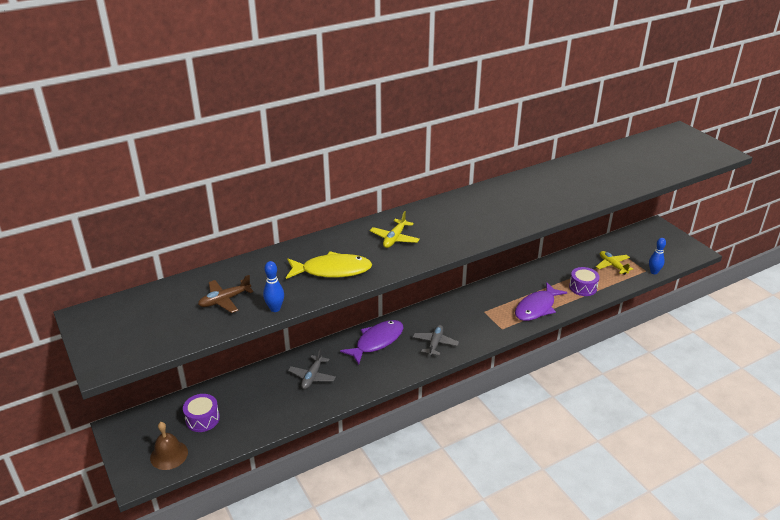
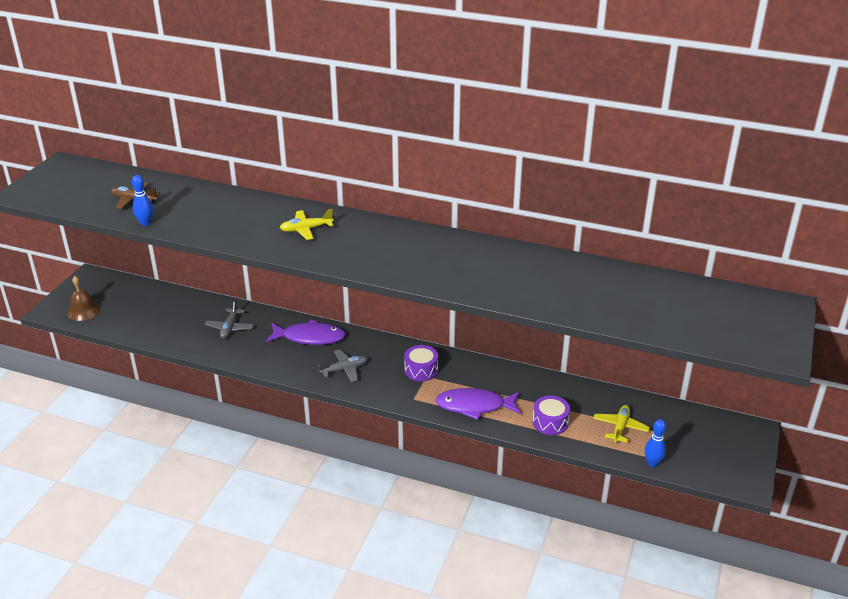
camera: 50 degrees right, 0 degrees up
purple drum [183,394,220,432] -> purple drum moved to [404,345,438,381]
yellow fish [286,251,372,279] -> none
grey plane [288,348,336,389] -> grey plane turned 60 degrees counterclockwise [205,300,254,339]

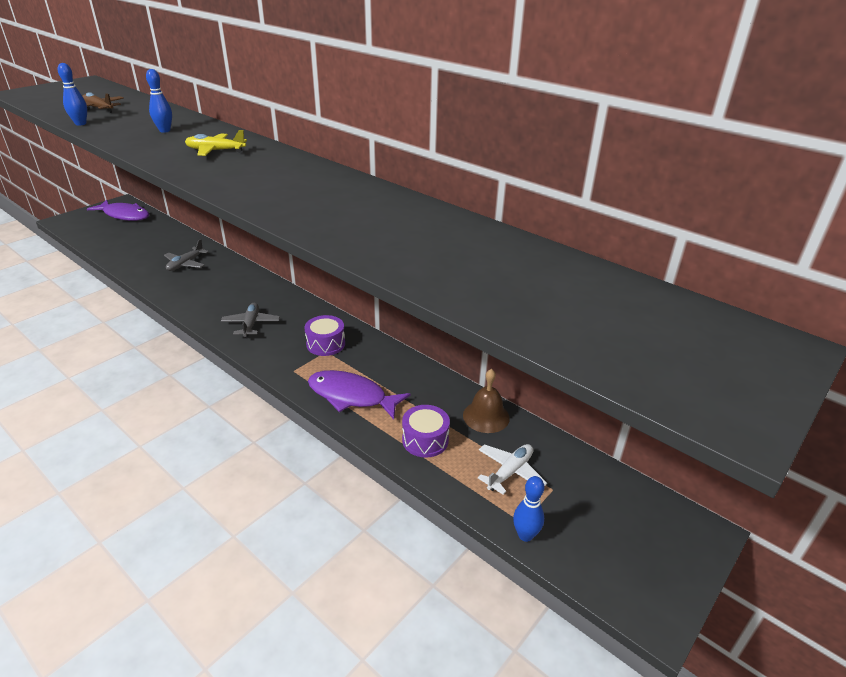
camera: 20 degrees right, 0 degrees up
brown bell [67,276,100,321] -> brown bell moved to [463,369,510,433]
purple fish [266,320,346,345] -> purple fish moved to [87,200,149,221]
grey plane [318,349,368,382] -> grey plane turned 90 degrees counterclockwise [221,303,280,338]
yellow plane [593,405,650,443] -> white plane [478,444,547,495]
none -> blue bowling pin [146,69,172,133]

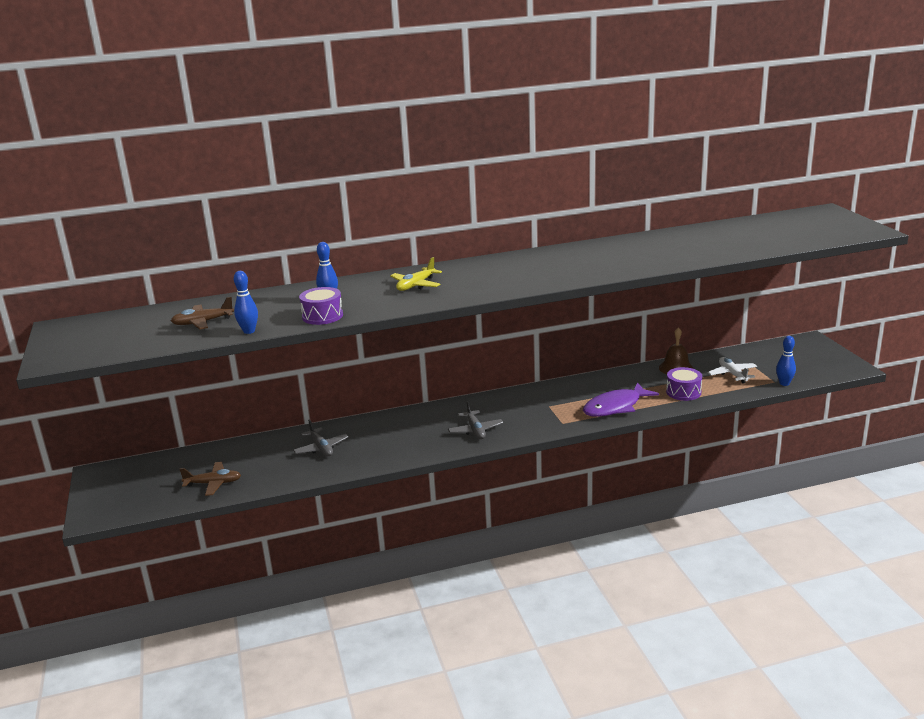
camera: 55 degrees left, 10 degrees down
purple fish [87,200,149,221] -> none
grey plane [221,303,280,338] -> grey plane turned 135 degrees counterclockwise [448,401,503,439]
purple drum [305,315,345,356] -> purple drum moved to [299,287,343,325]
none -> brown plane [180,462,241,496]

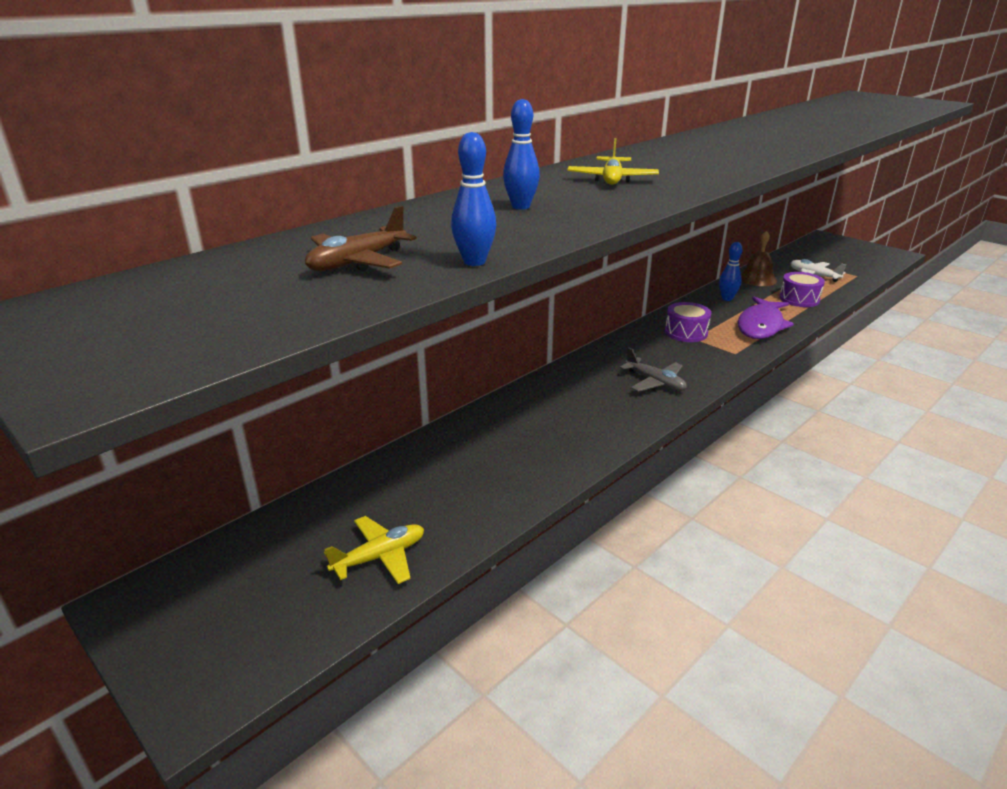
camera: 30 degrees left, 5 degrees up
brown plane [180,462,241,496] -> yellow plane [324,516,424,584]
grey plane [293,419,349,456] -> none
purple drum [299,287,343,325] -> purple drum moved to [665,302,711,342]
blue bowling pin [776,336,796,386] -> blue bowling pin moved to [719,242,743,301]

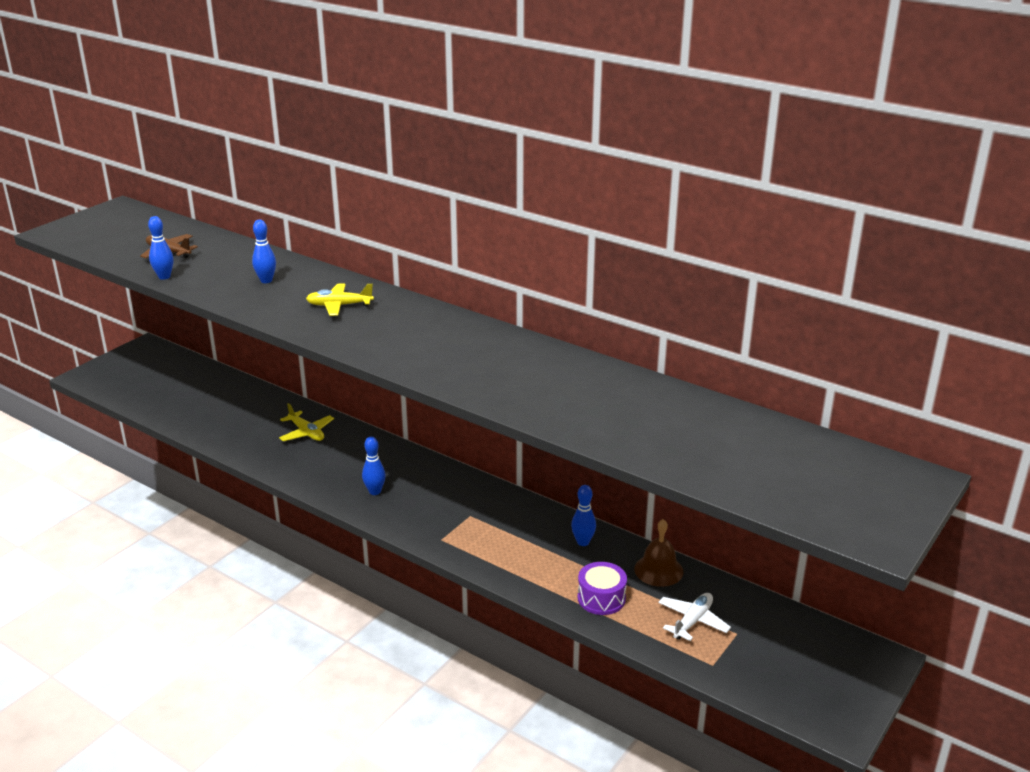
camera: 80 degrees right, 0 degrees up
yellow plane [324,516,424,584] -> yellow plane moved to [279,403,334,441]
grey plane [620,347,687,392] -> blue bowling pin [362,436,386,495]
purple drum [665,302,711,342] -> none
purple fish [738,296,794,339] -> none

